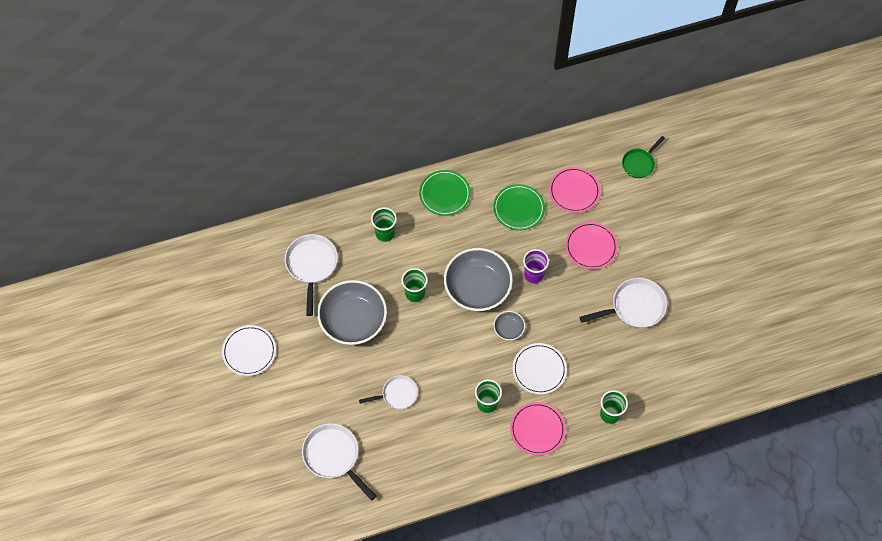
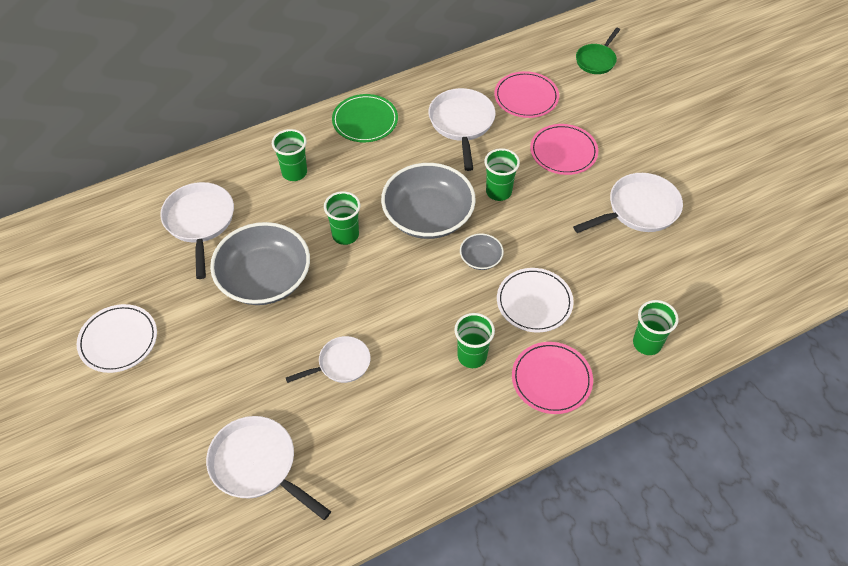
camera: 10 degrees left, 10 degrees down
green plate [493,184,545,231] -> white pan [428,88,496,171]
purple cup [523,249,549,283] -> green cup [484,148,520,201]

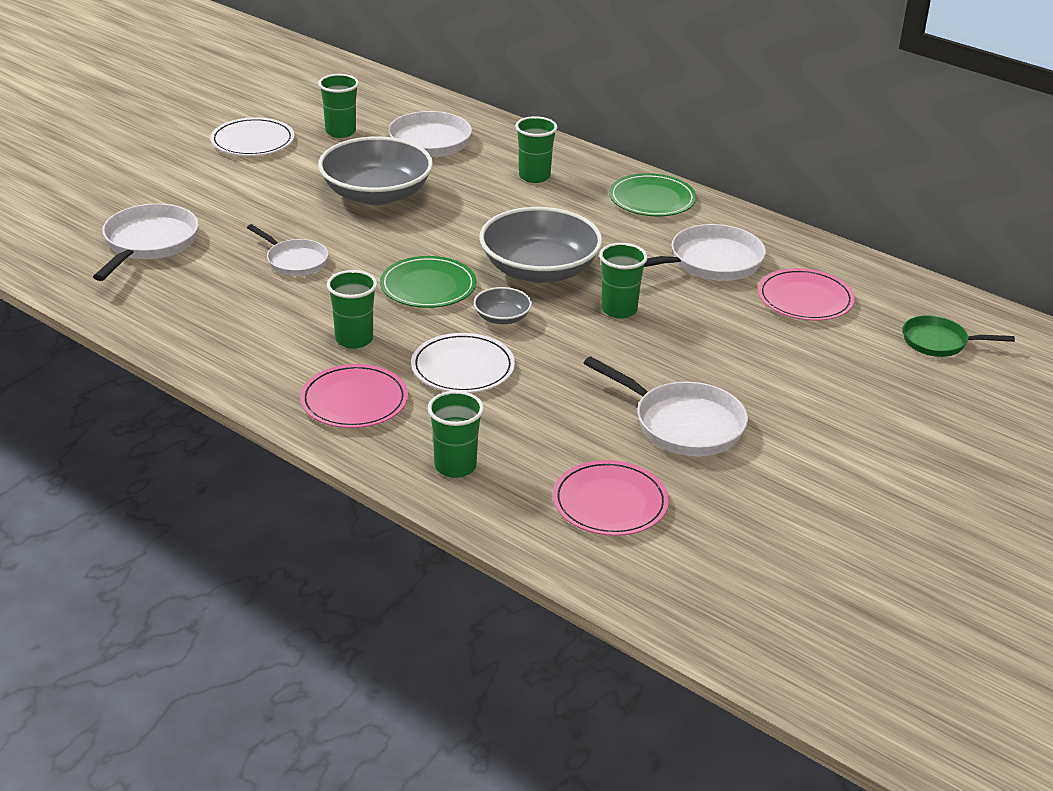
camera: 65 degrees right, 20 degrees down
green cup [324,191,360,245] -> green cup moved to [318,74,359,138]
pink plate [530,124,598,175] -> pink plate moved to [553,460,669,536]
none -> green plate [380,256,476,308]

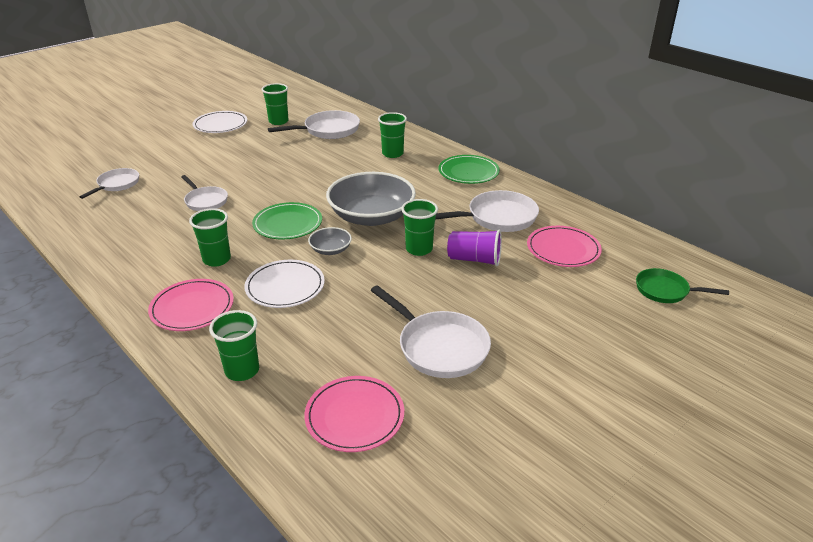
camera: 10 degrees right, 0 degrees up
white pan [93,203,199,281] -> white pan [79,168,139,199], size x0.64
grey bowl [318,136,433,205] -> none
none -> purple cup [447,230,502,266]

